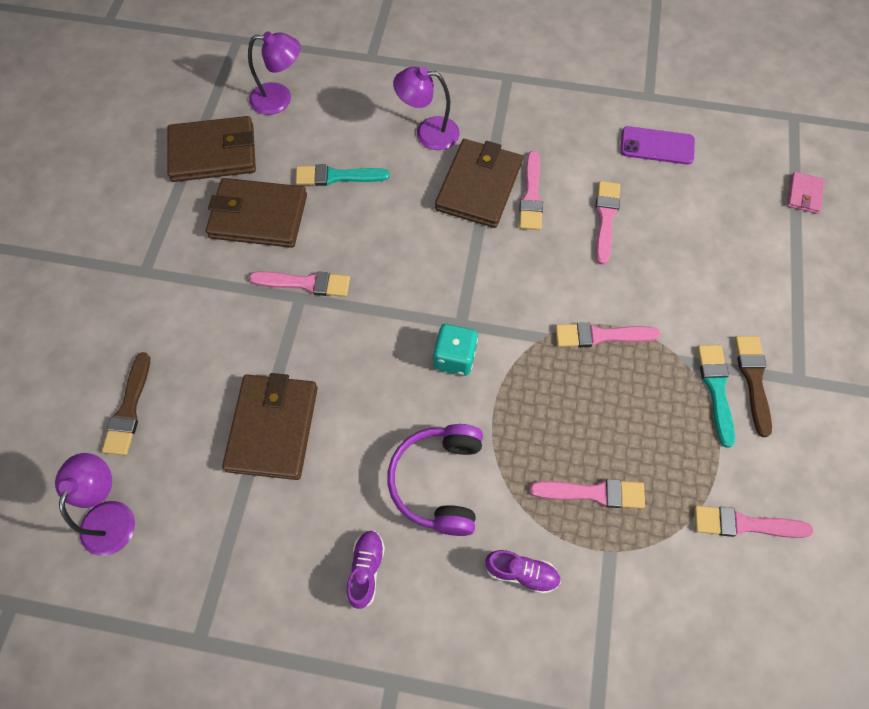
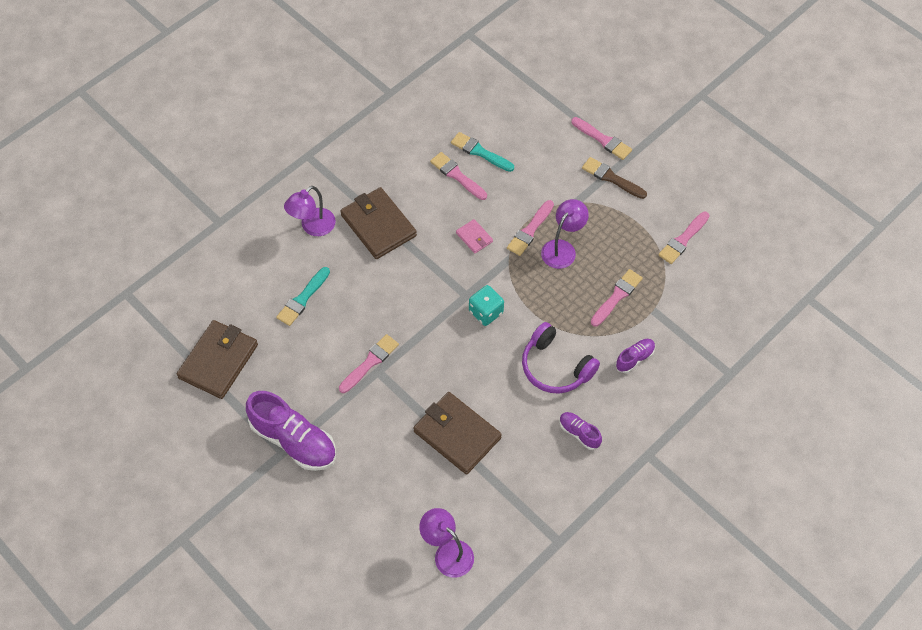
camera: 55 degrees left, 5 degrees down
brown brush [102,352,150,455] -> none
brown wallet [206,178,307,248] -> none
purple lamp [248,31,300,115] -> purple lamp moved to [541,199,589,269]
pink brush [519,151,543,230] -> pink brush moved to [571,117,632,160]
purple phone [620,126,695,165] -> none
turquoise brush [697,345,735,448] -> turquoise brush moved to [451,132,514,172]
pink wallet [787,172,824,214] -> pink wallet moved to [456,219,493,253]
none -> purple shoe [246,391,336,471]

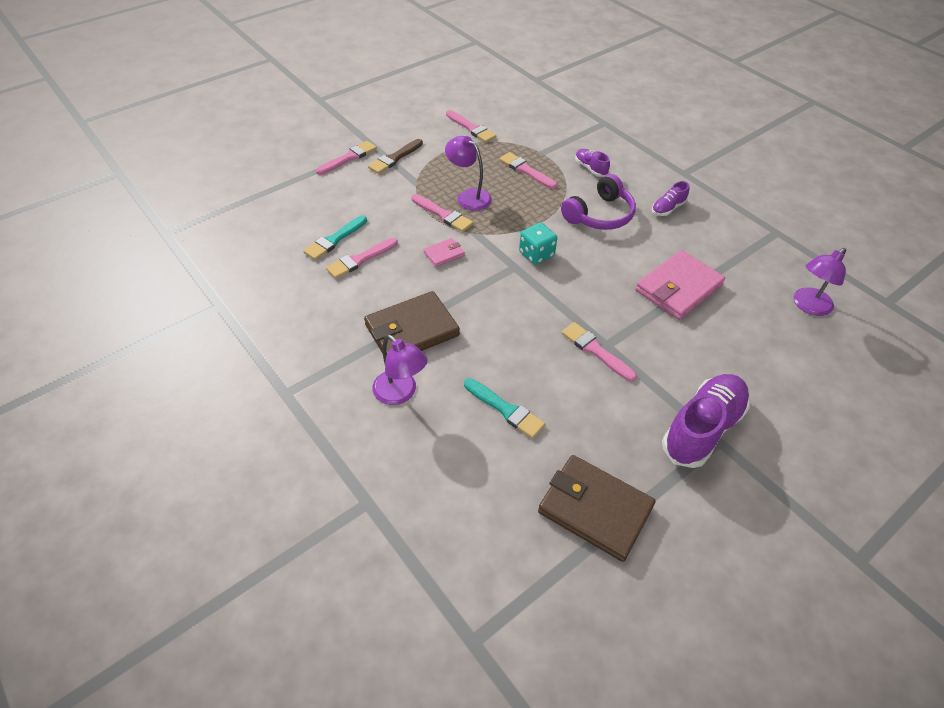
camera: 85 degrees left, 10 degrees down
brown wallet [413,392,502,474] -> pink wallet [635,250,725,320]

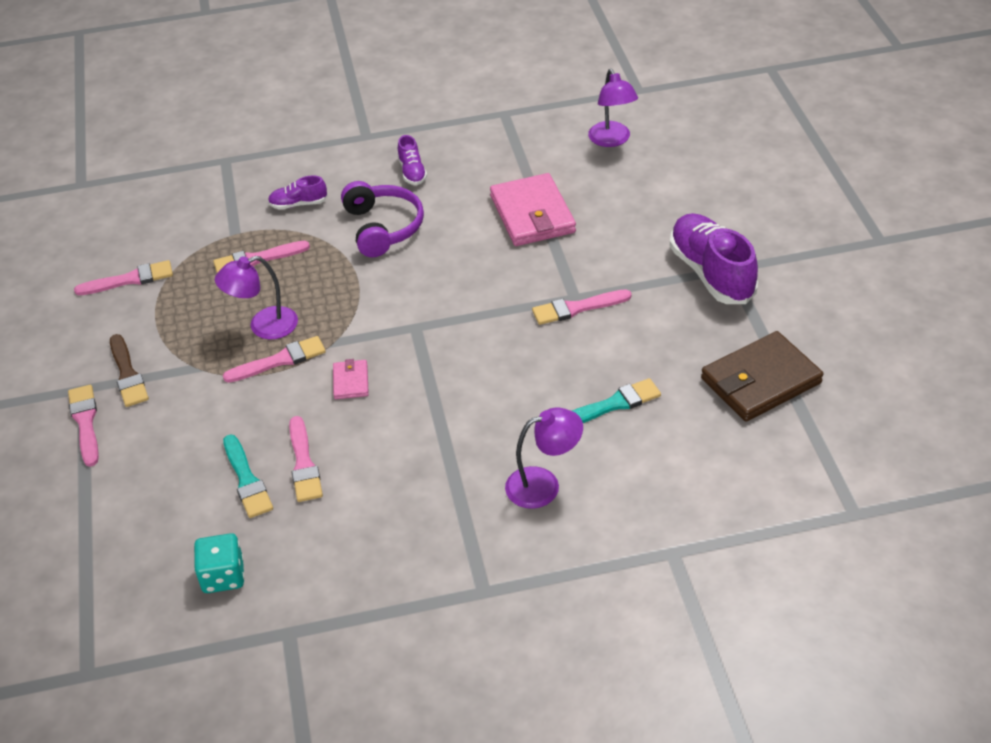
camera: 60 degrees left, 5 degrees down
brown wallet [364,291,460,354] -> none
turquoise dice [519,223,557,265] -> turquoise dice moved to [194,533,244,593]

